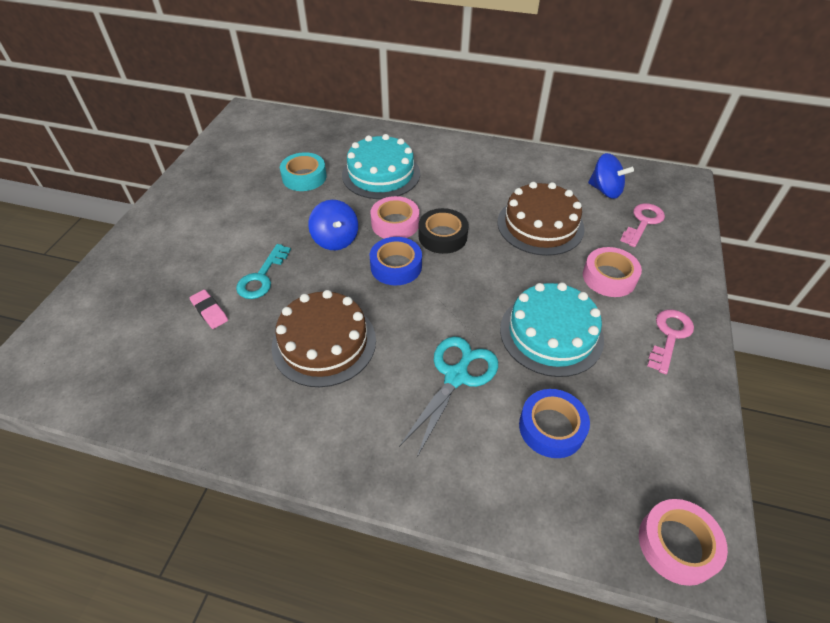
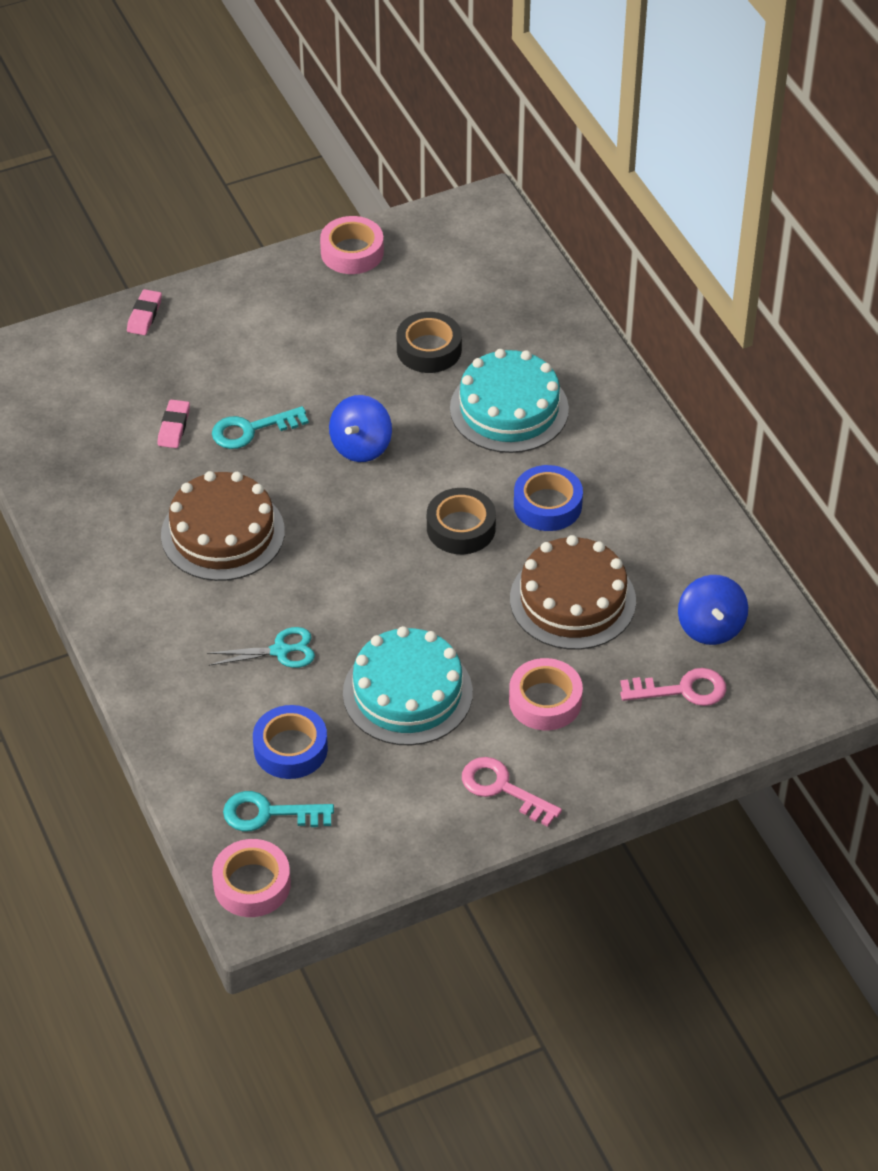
camera: 50 degrees right, 0 degrees up
turquoise tape [280,152,327,191] -> black tape [397,312,462,373]
blue tape [370,237,422,286] -> blue tape moved to [514,465,583,531]
pink tape [371,196,419,239] -> pink tape moved to [320,216,384,274]
turquoise scissors [399,336,498,457] -> turquoise scissors [207,627,315,668], size x0.65
pink key [647,309,694,374] -> pink key turned 135 degrees counterclockwise [462,757,562,827]
none -> pink eraser [127,289,162,335]
none -> turquoise key [223,791,334,831]

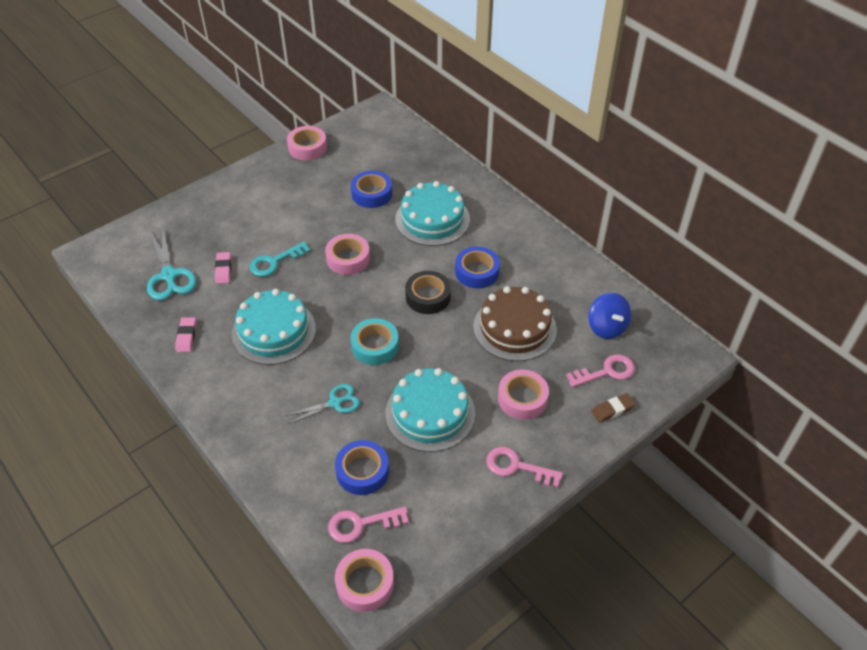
camera: 15 degrees left, 0 degrees up
pink eraser [127,289,162,335] -> pink eraser moved to [175,317,196,352]
brown cake [161,471,285,581] -> turquoise cake [232,289,316,365]
turquoise key [223,791,334,831] -> pink key [328,507,409,543]
blue spinning top [329,395,392,462] -> pink tape [325,234,370,275]
black tape [397,312,462,373] -> blue tape [351,171,392,208]
none -> turquoise scissors [147,229,197,300]
none -> turquoise tape [351,318,399,365]
none -> brown eraser [591,393,636,423]

